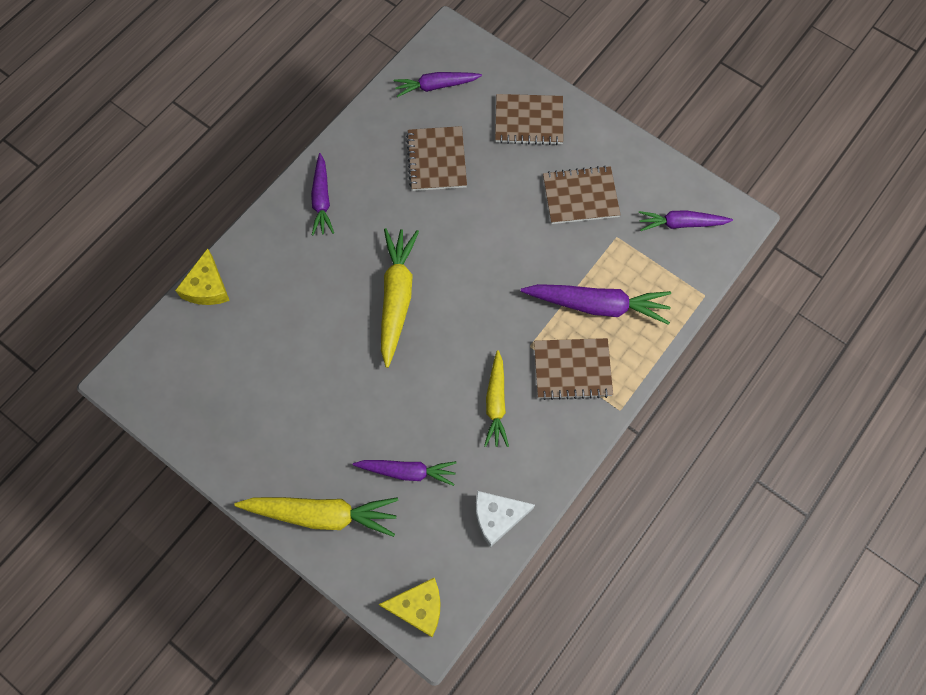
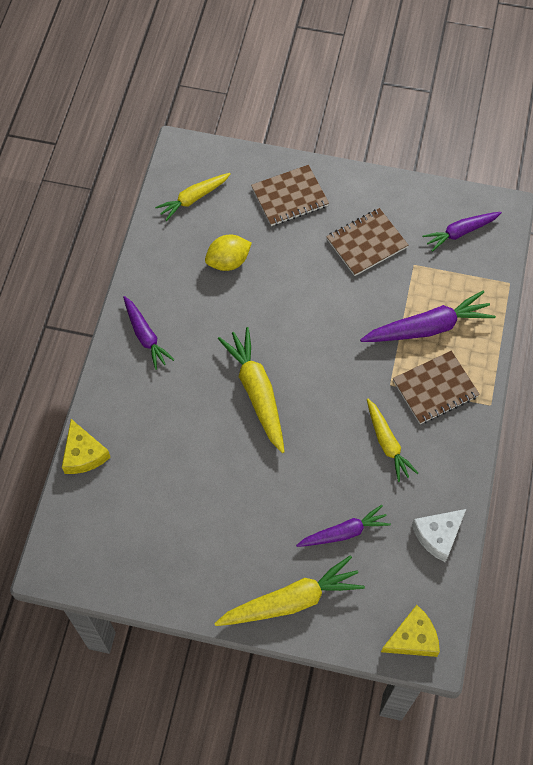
camera: 25 degrees left, 5 degrees down
purple carrot [394,72,482,97] -> yellow carrot [155,173,231,221]
brown notebook [406,126,467,191] -> yellow lemon [205,235,252,271]

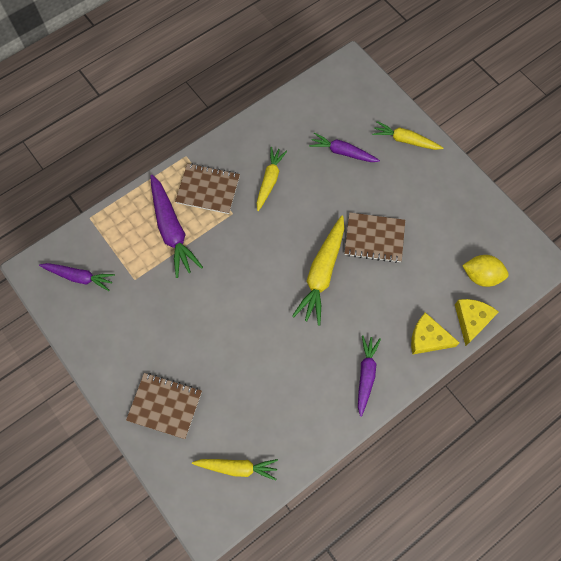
camera: 140 degrees left, 5 degrees up
yellow lemon [205,235,252,271] -> yellow lemon moved to [462,255,509,287]
yellow carrot [214,555,365,626] -> yellow carrot [372,121,443,150], size x0.65
brown notebook [326,208,408,276] -> brown notebook moved to [344,212,405,263]
purple carrot [360,291,496,342] -> purple carrot turned 135 degrees counterclockwise [150,175,203,278]
yellow cheese [381,605,440,657] -> yellow cheese moved to [411,312,460,355]
white cheese [412,509,466,562] -> none

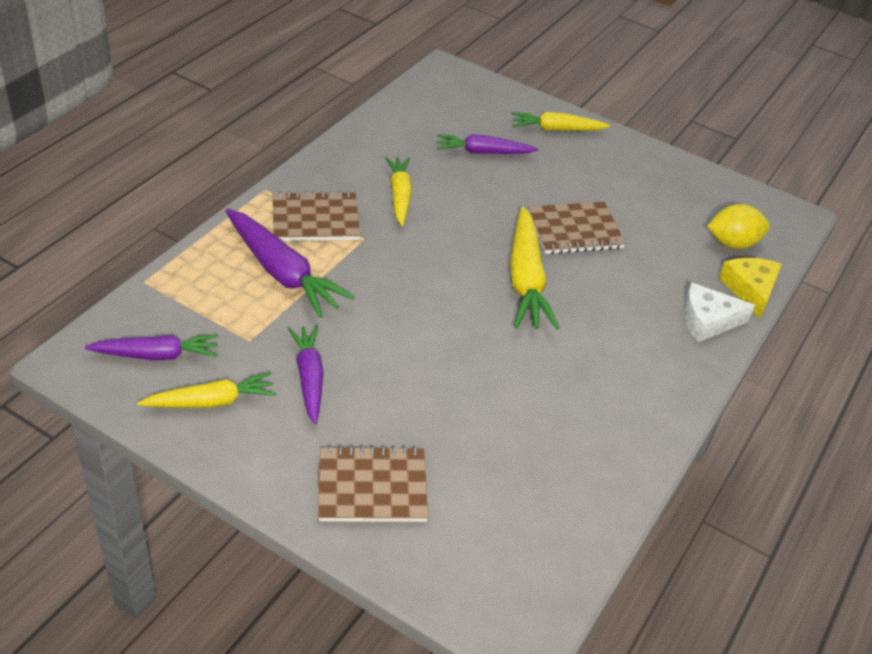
camera: 25 degrees left, 25 degrees down
yellow carrot [192,459,278,480] -> yellow carrot moved to [137,372,276,408]
purple carrot [358,335,381,417] -> purple carrot moved to [288,326,324,424]
yellow cheese [411,312,460,355] -> white cheese [683,282,755,342]

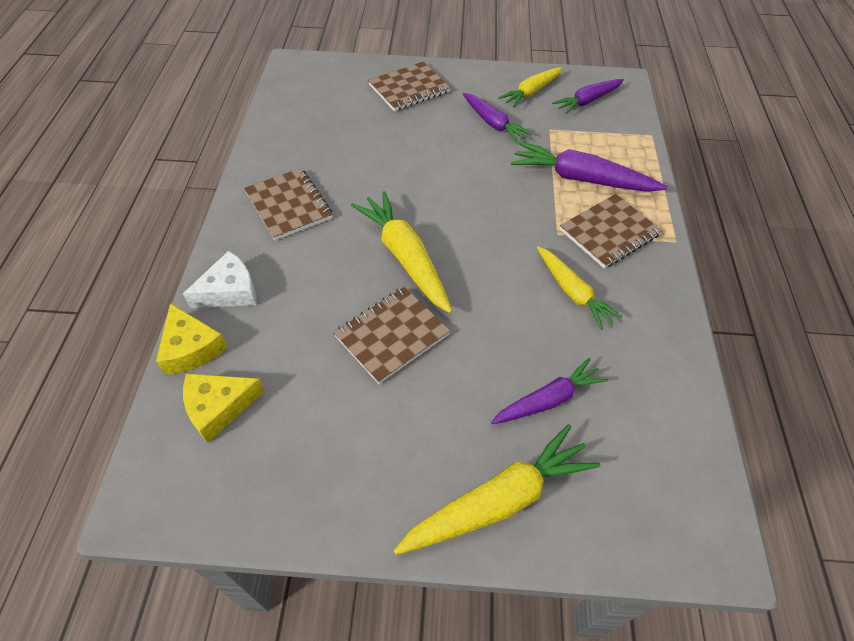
camera: 155 degrees right, 10 degrees up
yellow carrot [512,112,610,131] -> yellow carrot [394,424,600,555], size x1.54
yellow lemon [707,204,770,249] -> yellow cheese [183,373,265,443]
none -> brown notebook [244,168,333,240]

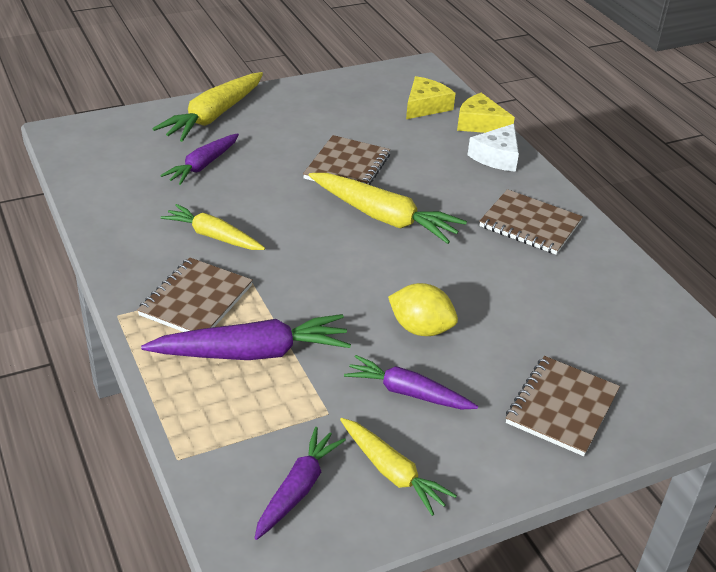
camera: 150 degrees right, 15 degrees down
yellow carrot [499,67,562,107] -> yellow carrot turned 120 degrees clockwise [340,418,457,516]
none -> yellow lemon [388,283,458,336]

